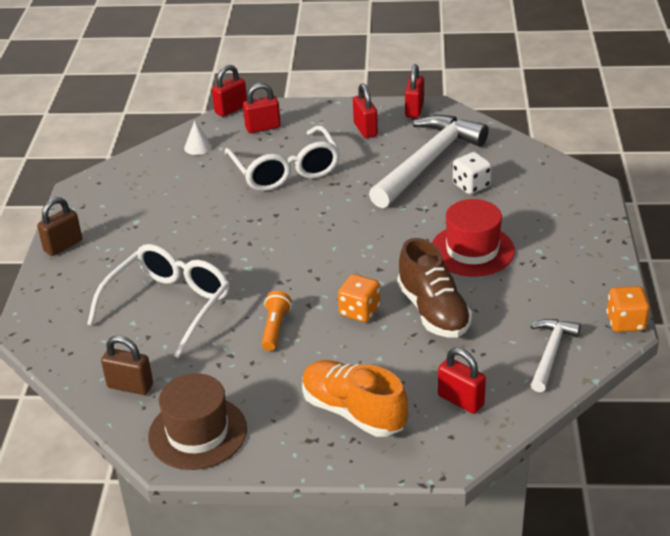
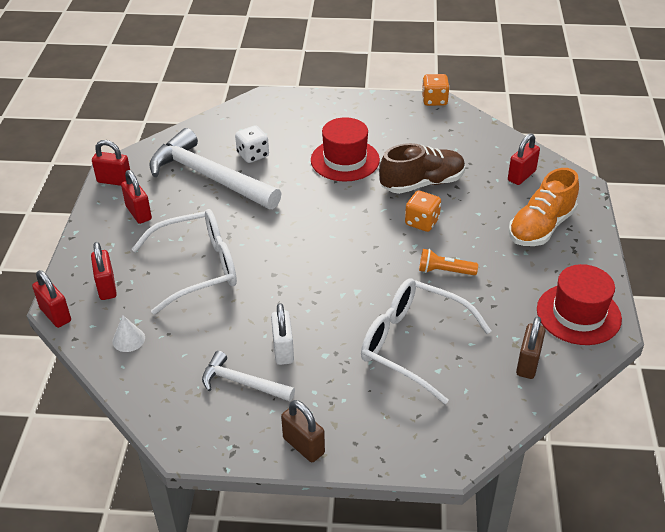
camera: 90 degrees left, 5 degrees up
brown hat [148,373,247,470] -> red hat [537,264,622,345]
red padlock [353,83,378,138] -> red padlock turned 75 degrees clockwise [121,170,152,224]
white hammer [531,319,581,392] -> white hammer moved to [202,351,295,401]
none -> white padlock [271,303,294,365]

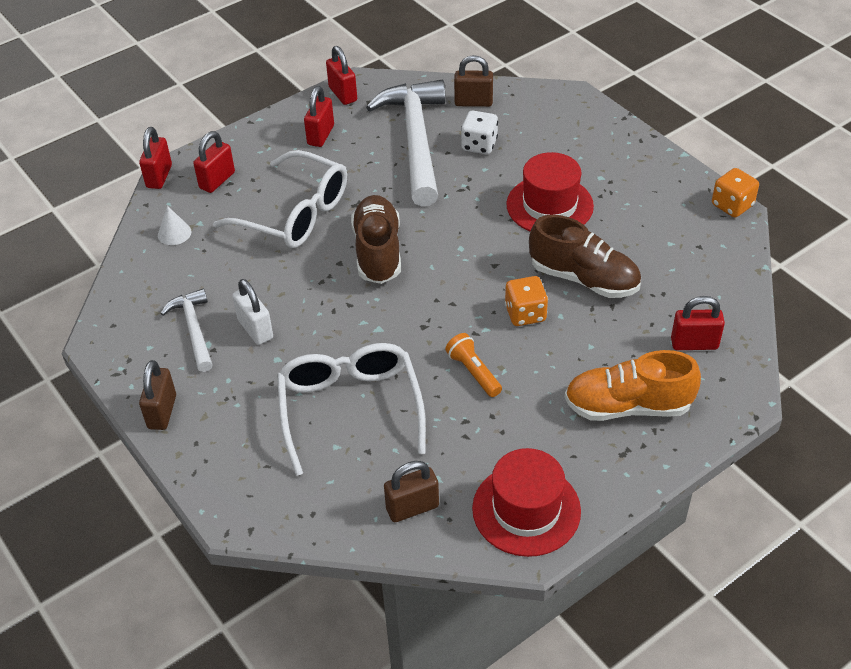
camera: 50 degrees right, 5 degrees up
white padlock [271,303,294,365] -> white padlock turned 75 degrees counterclockwise [232,279,273,345]
none -> brown shoe [351,195,401,284]
none -> brown padlock [454,55,493,107]

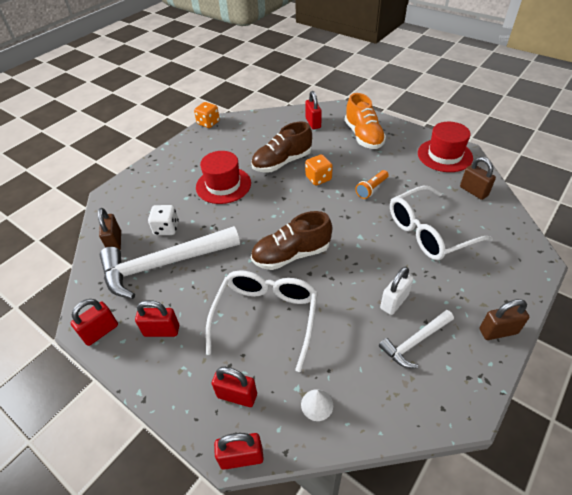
camera: 105 degrees left, 0 degrees up
brown shoe [529,215,641,298] -> brown shoe turned 135 degrees counterclockwise [251,122,312,172]

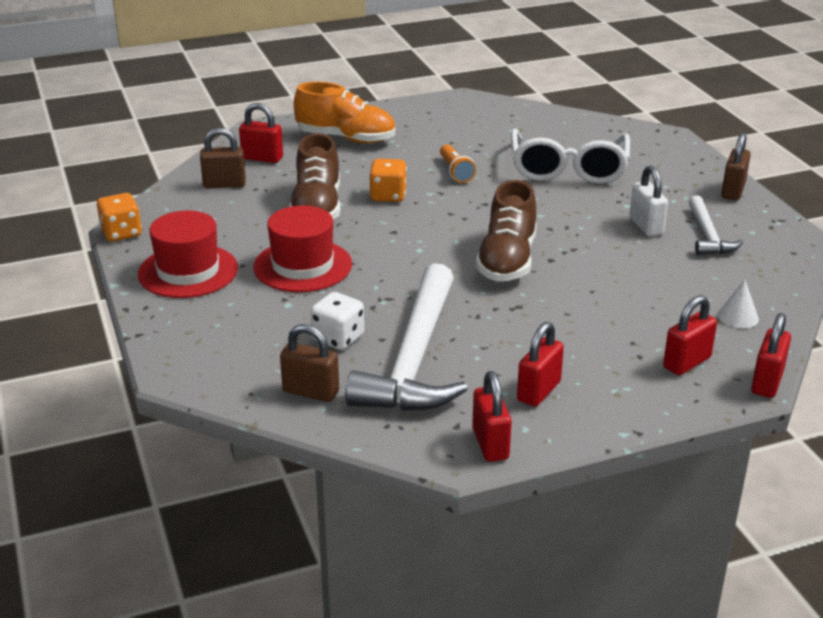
camera: 60 degrees left, 15 degrees down
white glasses [206,270,318,372] -> none
red hat [418,122,473,172] -> red hat moved to [138,211,238,298]
brown padlock [460,157,496,200] -> brown padlock moved to [200,128,246,188]

